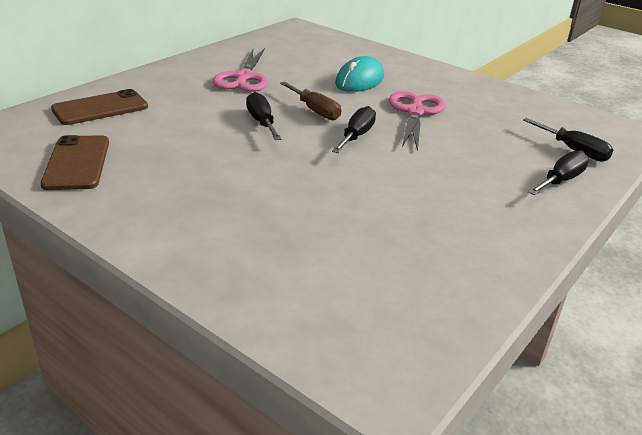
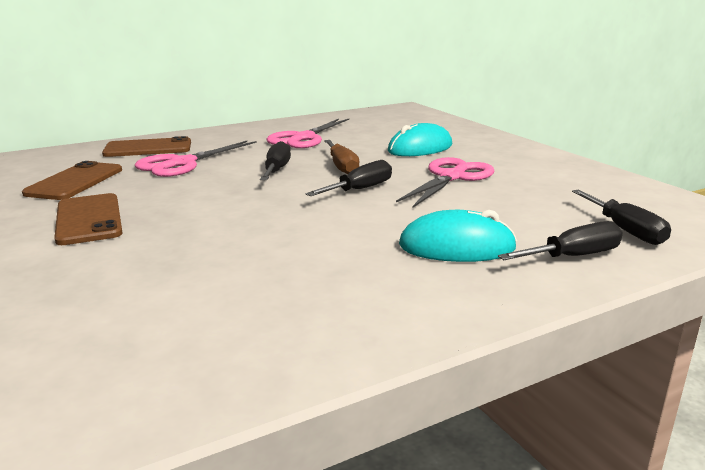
camera: 25 degrees right, 10 degrees down
none -> brown phone [54,193,122,245]
none -> pink scissors [135,141,257,177]
none -> turquoise mouse [399,210,517,262]

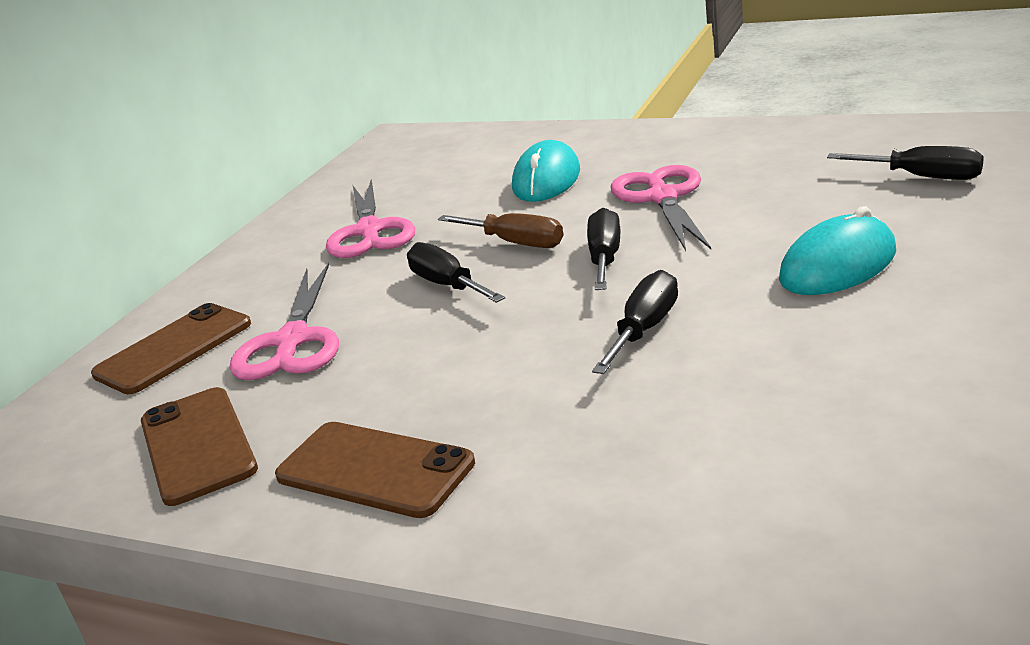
camera: 35 degrees left, 5 degrees up
black screwdriver [498,221,623,260] -> black screwdriver moved to [592,270,678,374]

